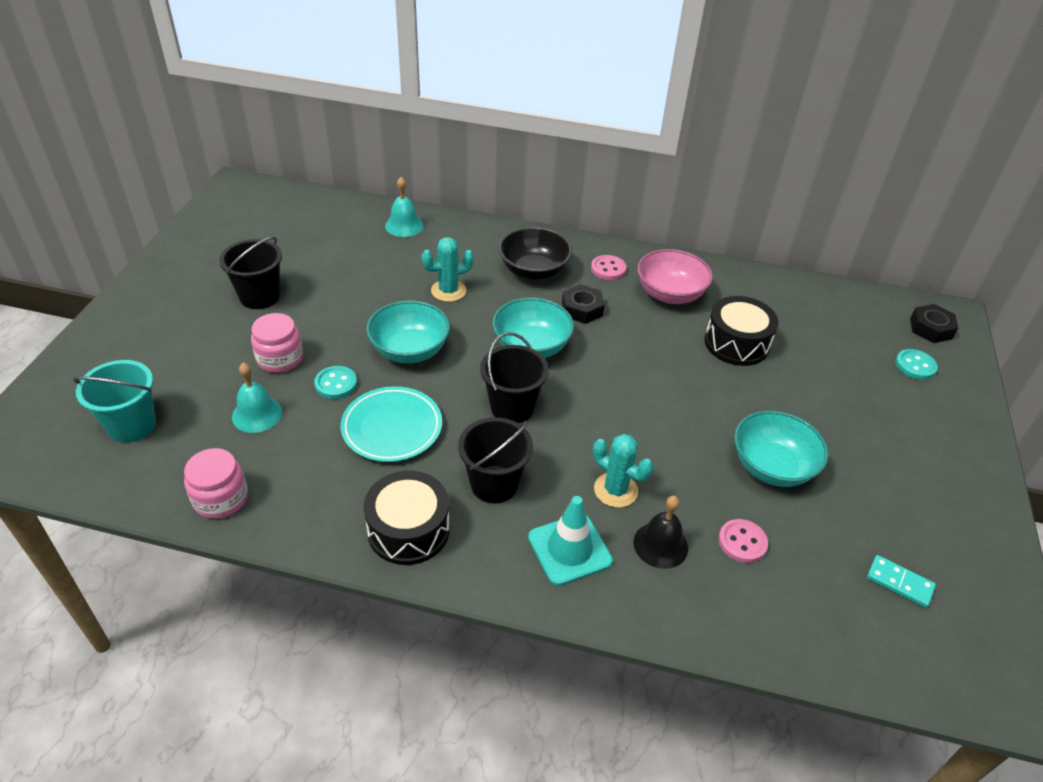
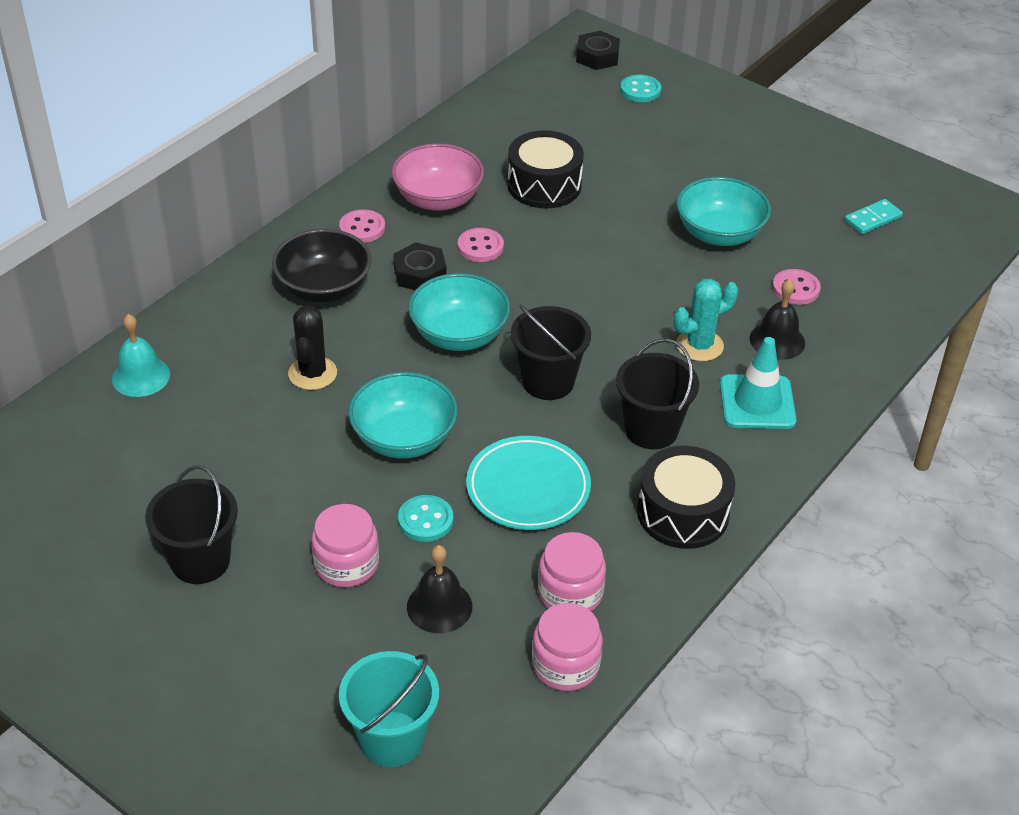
camera: 65 degrees left, 0 degrees up
turquoise bell [232,362,282,433] -> black bell [407,545,472,633]
turquoise cactus [421,237,474,302] -> black cactus [288,305,337,390]
none -> pink button [458,228,504,262]
none -> pink jar [538,532,606,611]

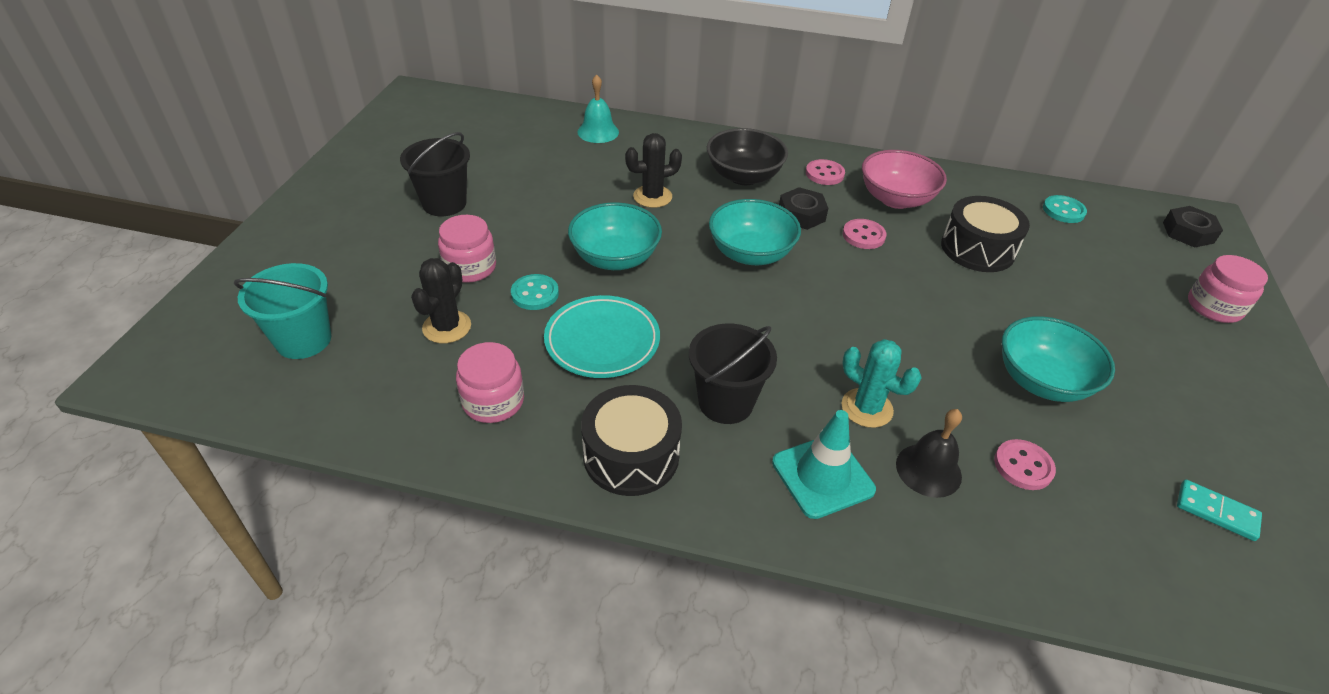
camera: 65 degrees right, 0 degrees up
black bell [407,545,472,633] -> black cactus [411,258,471,343]
black bucket [511,305,591,400] -> none
pink jar [532,603,603,691] -> pink jar moved to [1188,255,1268,323]
turquoise button [620,74,661,102] -> turquoise button moved to [1043,195,1087,223]

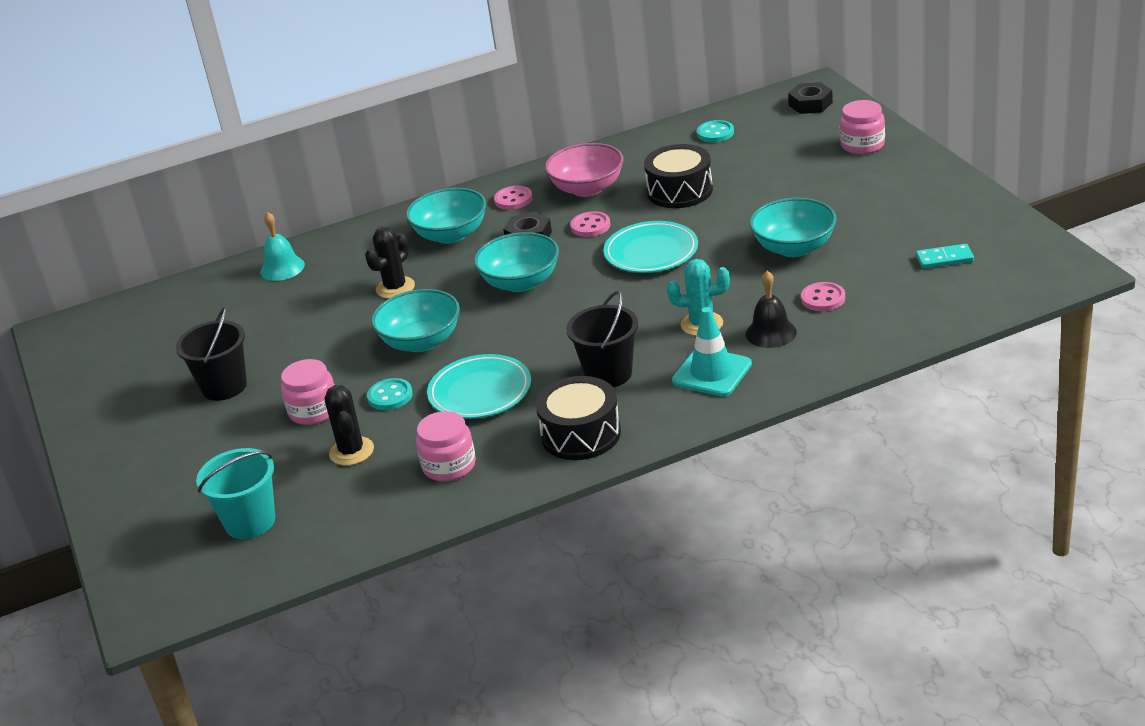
camera: 30 degrees left, 10 degrees down
black bowl [707,128,788,185] -> turquoise bowl [406,188,486,244]
none -> turquoise plate [603,221,698,273]

